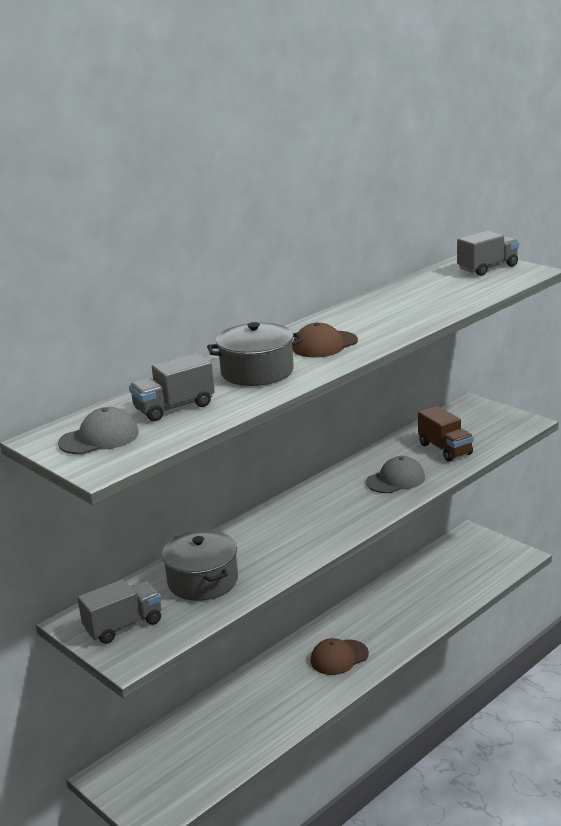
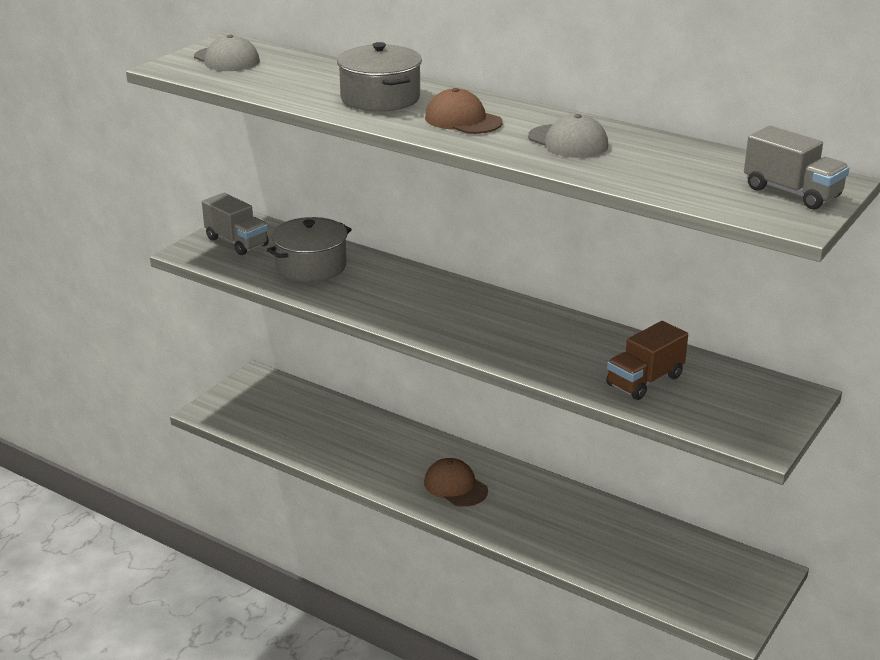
camera: 75 degrees right, 5 degrees up
grey truck [129,353,215,421] -> none
grey cap [366,456,425,493] -> grey cap moved to [528,114,608,158]

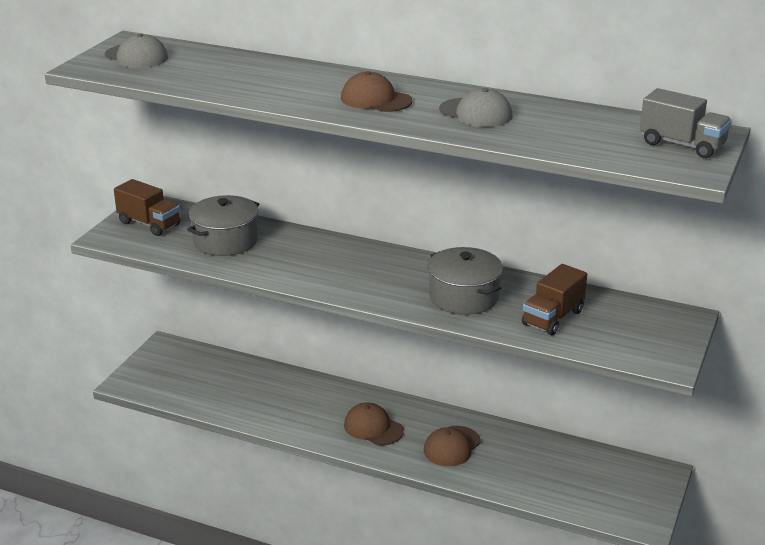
camera: 10 degrees left, 0 degrees up
grey truck [202,193,269,255] -> brown truck [114,179,180,236]
grey pot [337,42,422,112] -> grey pot moved to [428,247,503,315]
none -> brown cap [424,426,481,466]

